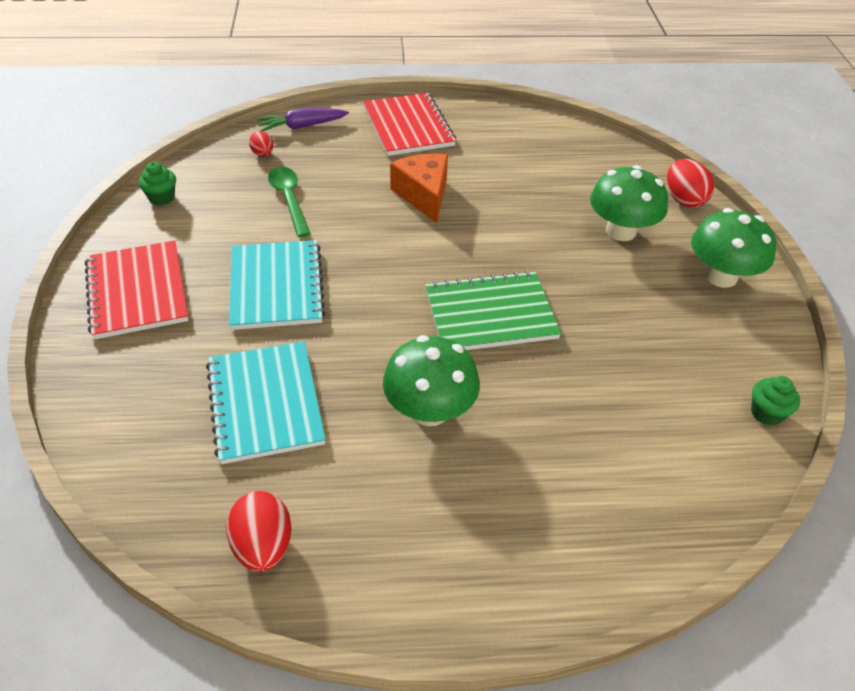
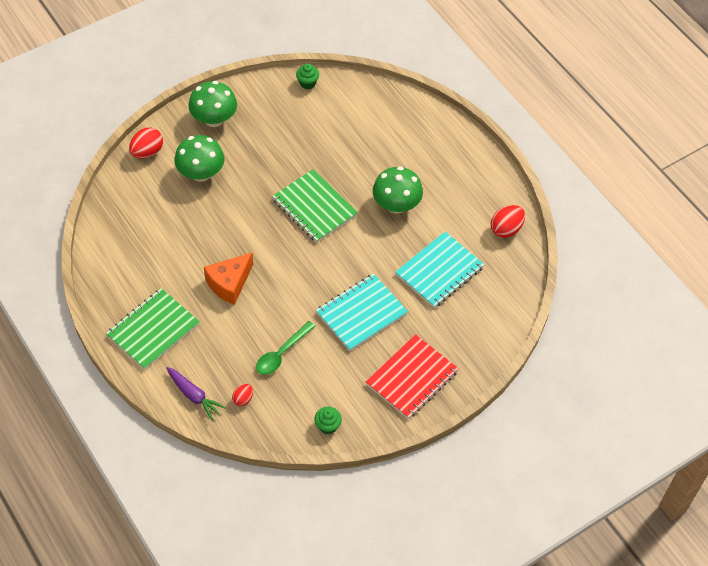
camera: 120 degrees left, 10 degrees up
red notebook [363,93,456,156] -> green notebook [106,288,200,370]

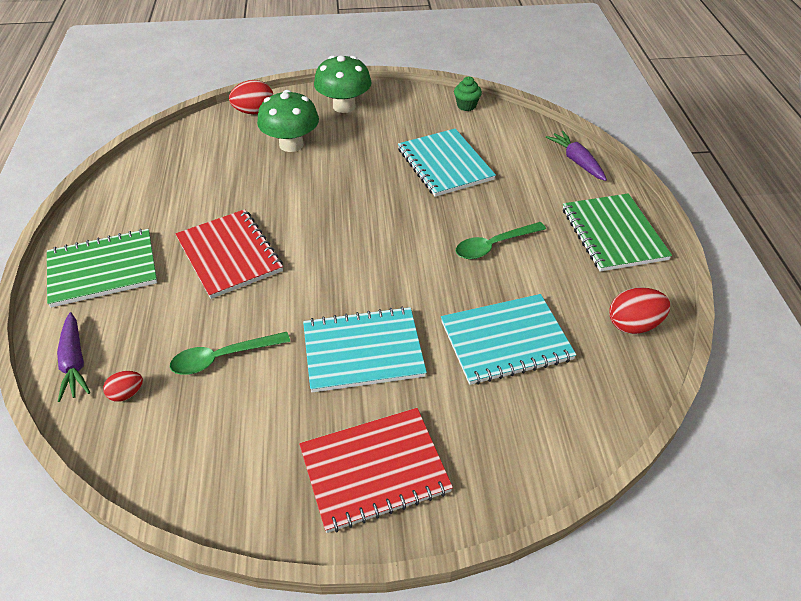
camera: 30 degrees right, 10 degrees down
orange cheese [204,253,253,305] -> red notebook [175,209,283,299]
green notebook [272,169,358,243] -> green notebook moved to [563,193,672,272]
green cupcake [315,407,342,435] -> none
green mushroom [373,166,423,214] -> green spoon [456,222,546,259]
none -> turquoise notebook [398,129,496,197]
none -> purple carrot [546,131,607,181]

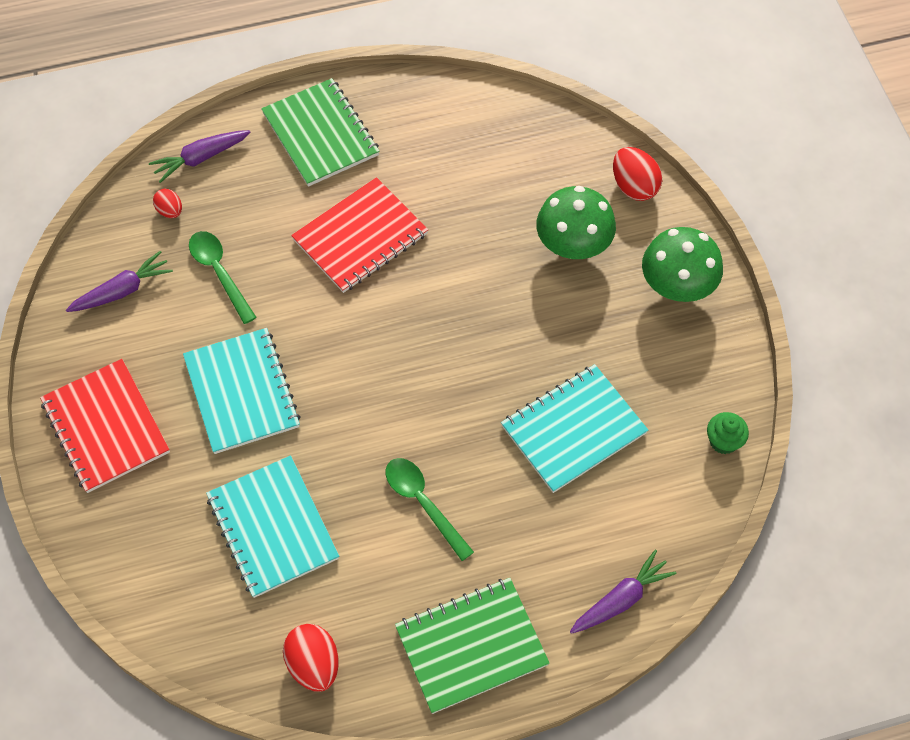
camera: 80 degrees right, 15 degrees up
none -> purple carrot [66,251,173,312]

